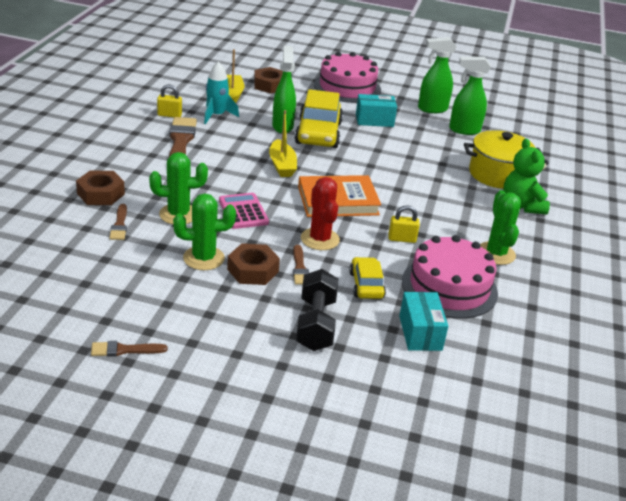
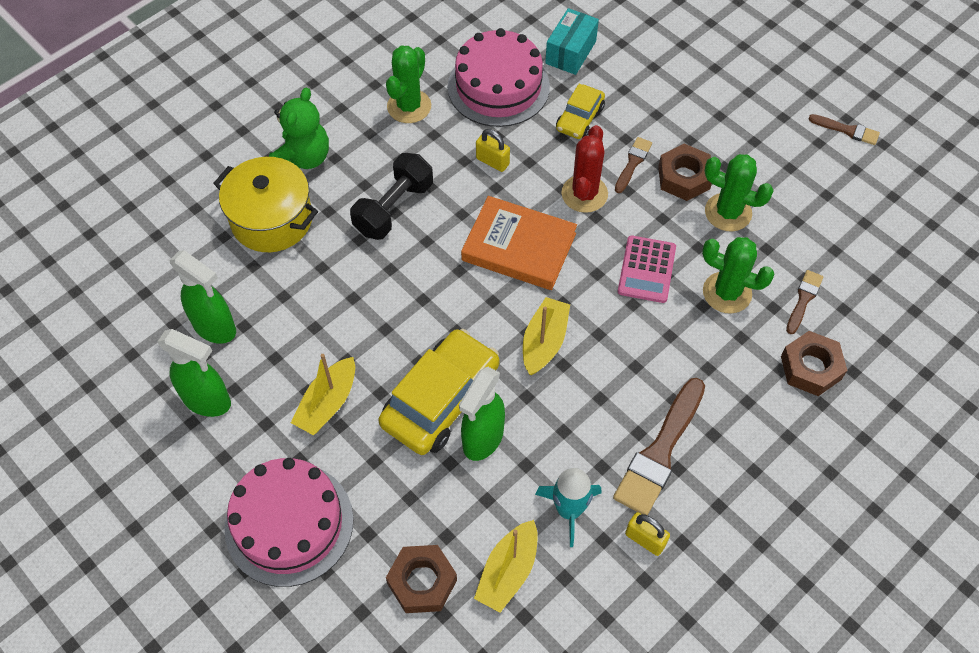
camera: 145 degrees left, 25 degrees up
black dumbbell [296,269,338,351] -> black dumbbell moved to [350,153,433,240]
turquoise box [356,94,397,127] -> yellow boat [291,354,355,435]

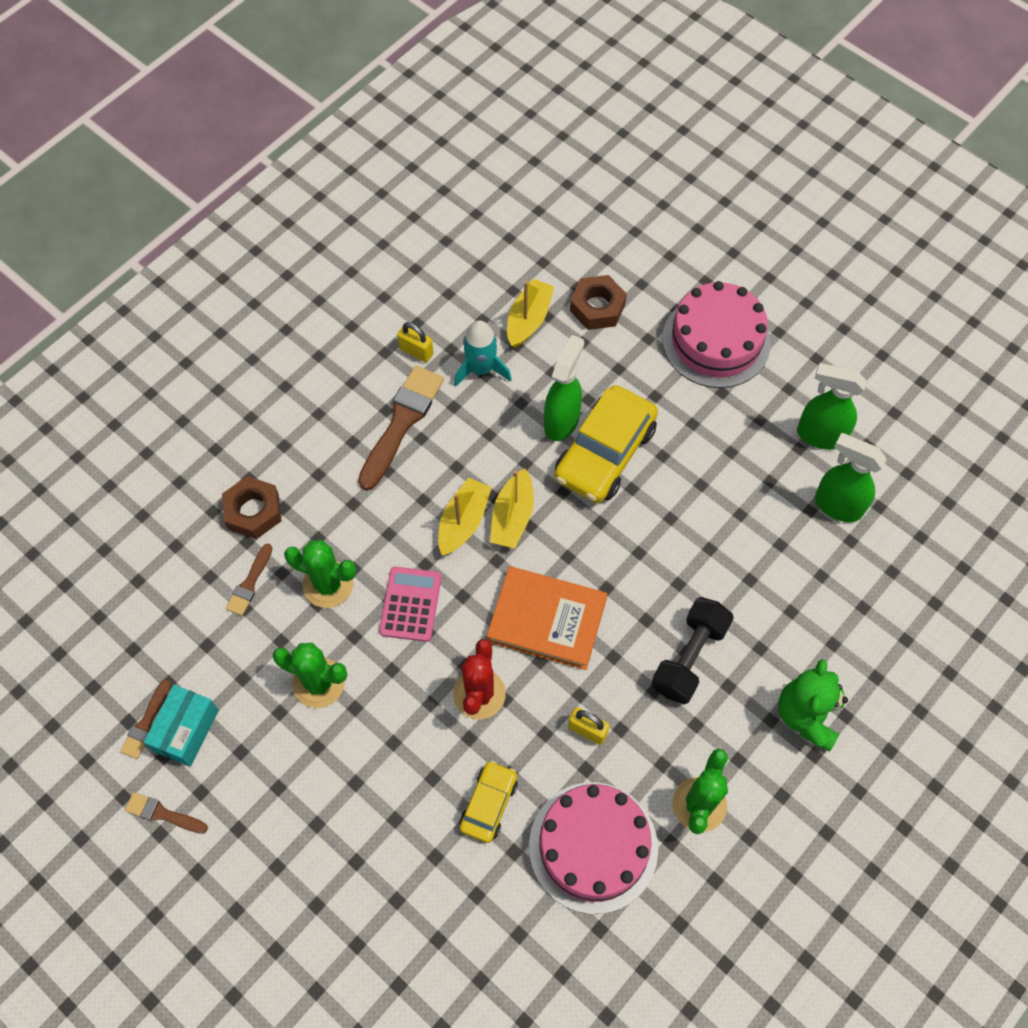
camera: 175 degrees right, 5 degrees up
yellow pot [213,157,318,252] -> none
yellow boat [291,354,355,435] -> yellow boat moved to [438,477,492,556]
turquoise box [545,8,599,75] -> turquoise box moved to [144,685,219,767]
brown brush [615,137,652,193] -> brown brush moved to [120,680,171,759]
brown nut [658,144,712,201] -> none

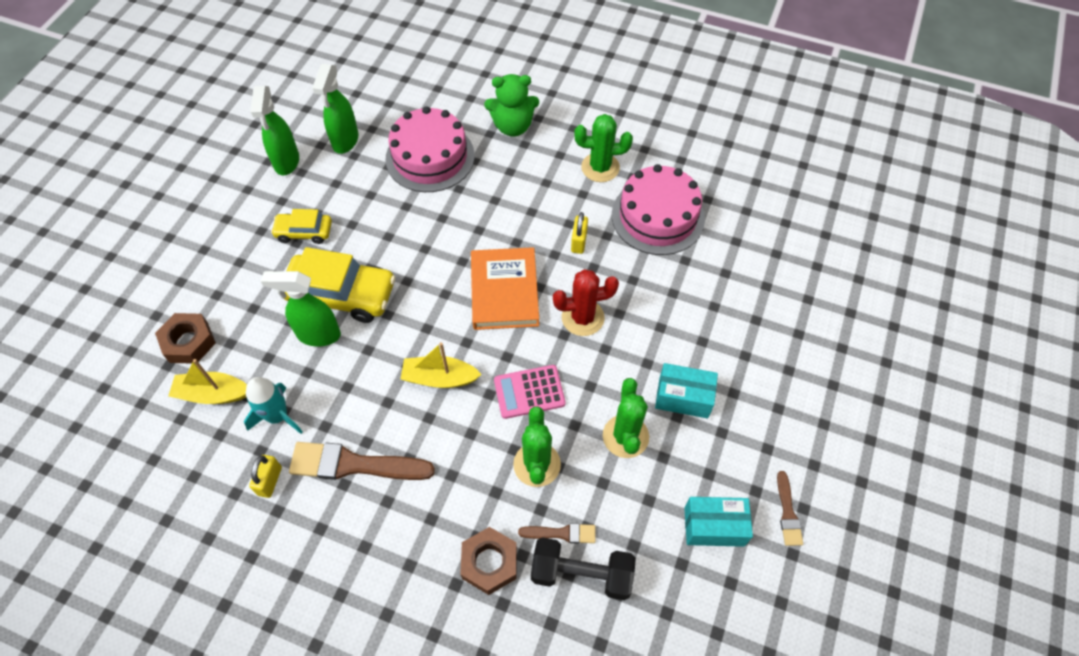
camera: 110 degrees left, 5 degrees down
brown brush [120,680,171,759] -> none
yellow car [460,761,518,843] -> yellow car moved to [271,209,332,244]
yellow boat [490,469,534,548] -> none
black dumbbell [651,597,734,704] -> black dumbbell moved to [531,537,636,600]
pink cake [662,281,771,388] -> pink cake moved to [385,106,475,192]
none -> turquoise box [655,363,718,418]

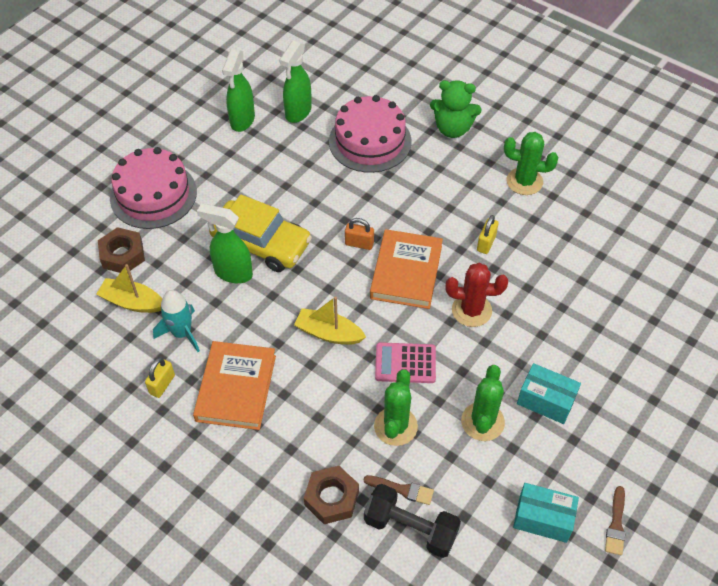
camera: 15 degrees right, 5 degrees down
yellow car [271,209,332,244] -> none
brown brush [289,442,435,480] -> orange book [193,341,276,430]
pink cake [612,164,705,255] -> pink cake moved to [110,147,197,229]
none -> orange padlock [345,218,374,250]

